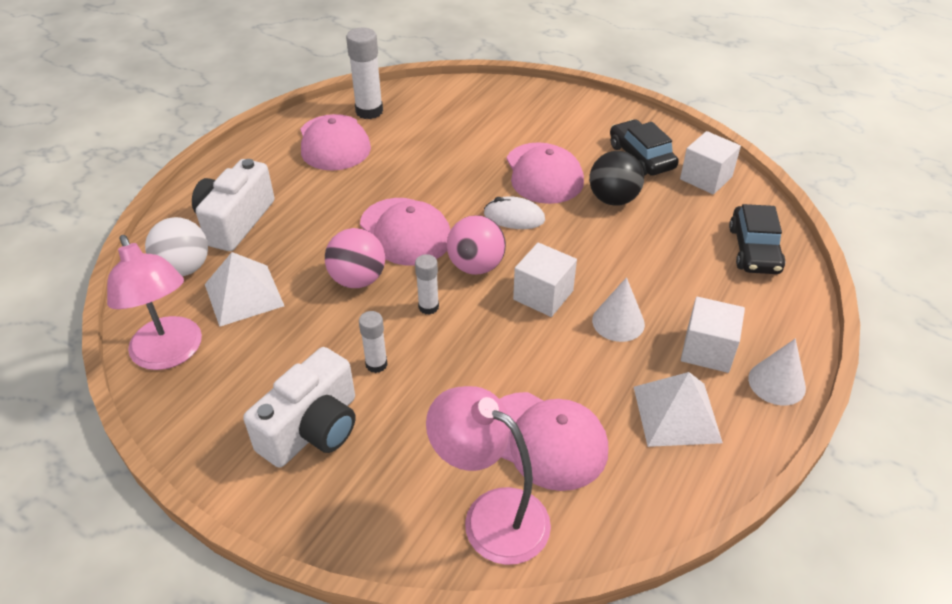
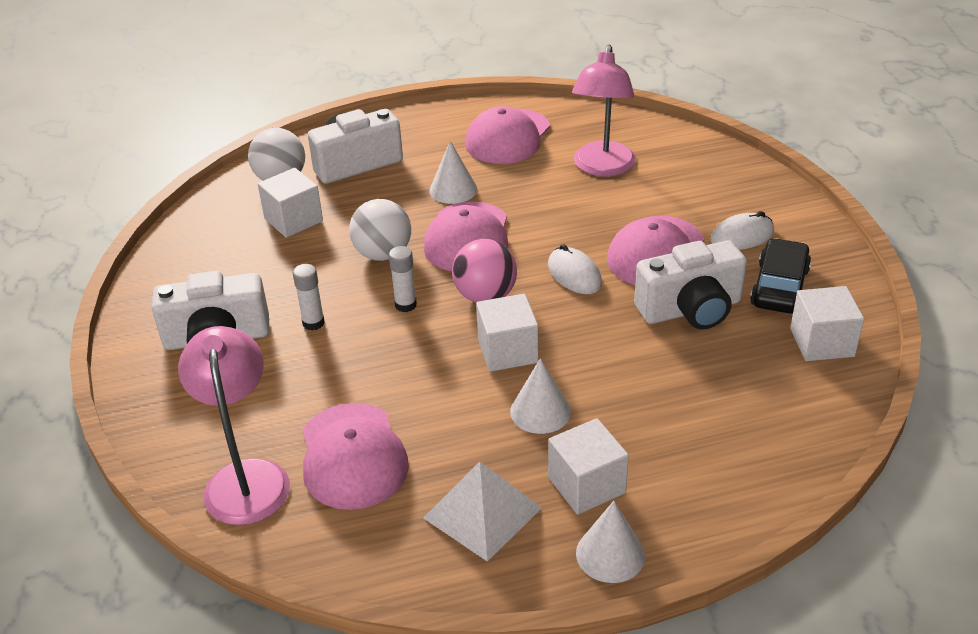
camera: 45 degrees right, 5 degrees down
pink lamp [107,235,202,370] -> pink lamp moved to [572,45,636,176]
white pyramid [205,252,284,327] -> white cube [258,168,323,238]
pink ball [325,228,385,288] -> white ball [349,199,411,261]
white glue stick [346,28,383,119] -> none
black ball [589,151,644,206] -> white camera [634,240,747,329]
black car [729,204,785,274] -> none
none -> white cone [429,141,477,204]
none -> white mouse [710,211,774,250]

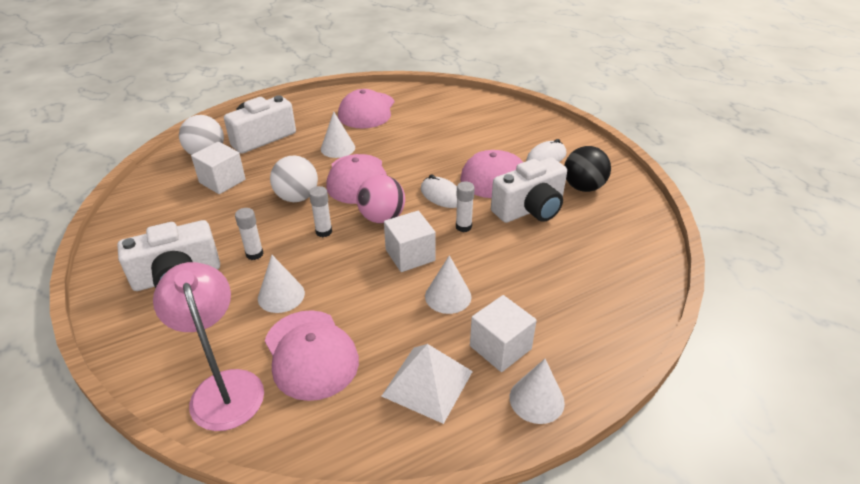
camera: 15 degrees left, 0 degrees up
pink lamp [572,45,636,176] -> none
black car [750,238,811,314] -> black ball [564,146,611,192]
white cube [790,286,864,361] -> none
none -> white cone [258,255,305,313]
none -> white glue stick [456,182,475,232]

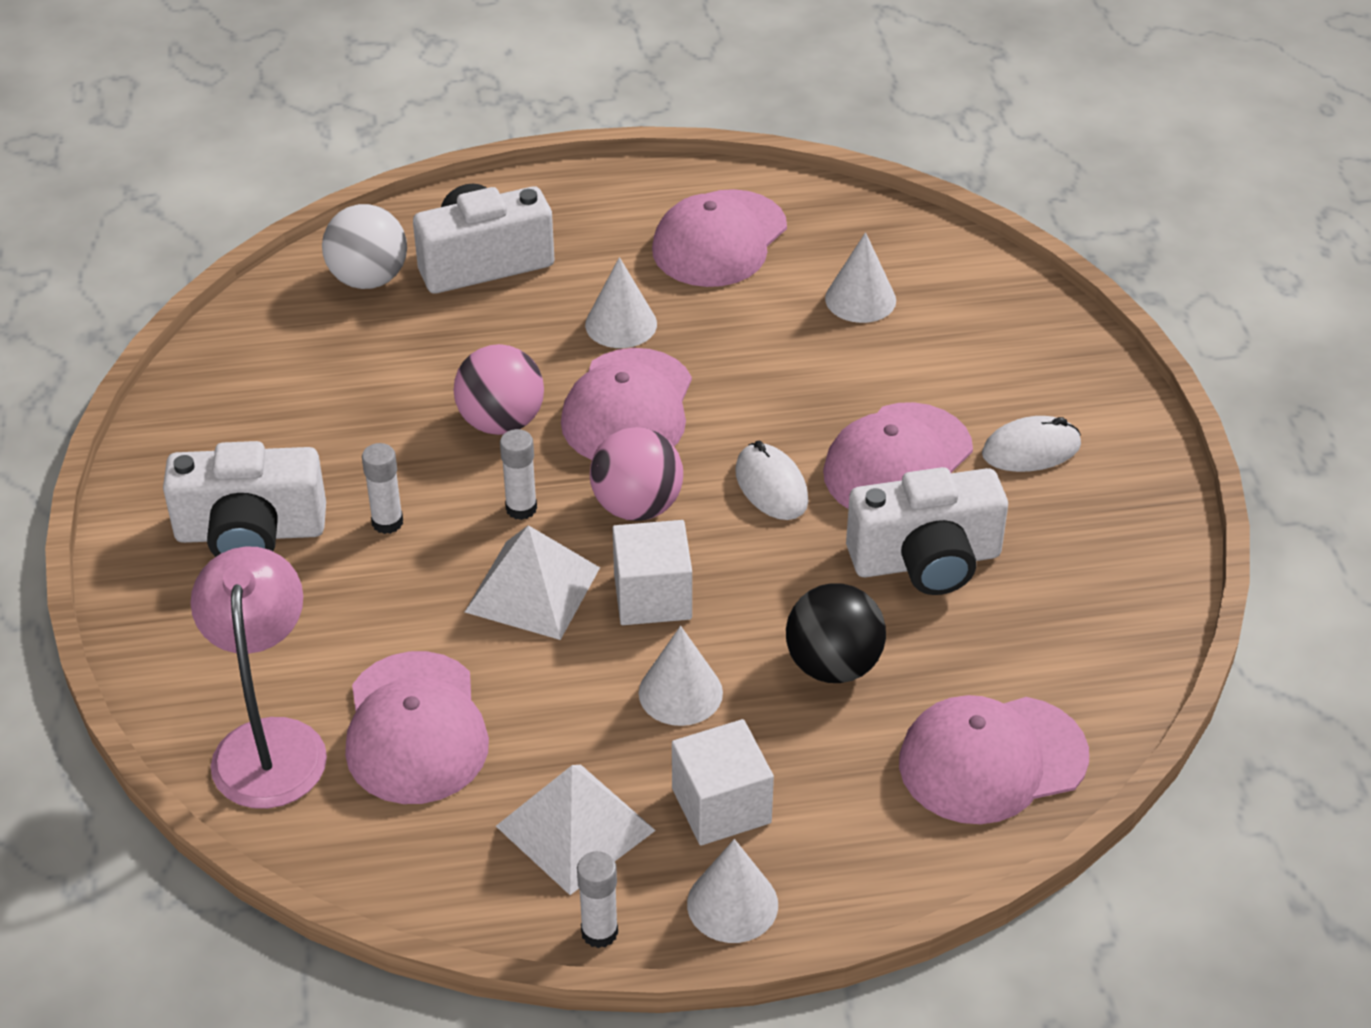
camera: 20 degrees right, 5 degrees up
white cube [191,142,246,194] -> none
white cone [258,255,305,313] -> white cone moved to [825,232,896,323]
white ball [270,155,318,202] -> pink ball [453,344,544,435]
white glue stick [456,182,475,232] -> white glue stick moved to [577,851,618,948]
black ball [564,146,611,192] -> black ball moved to [786,583,886,683]
none -> white pyramid [465,525,600,640]
none -> pink cap [899,695,1089,824]

